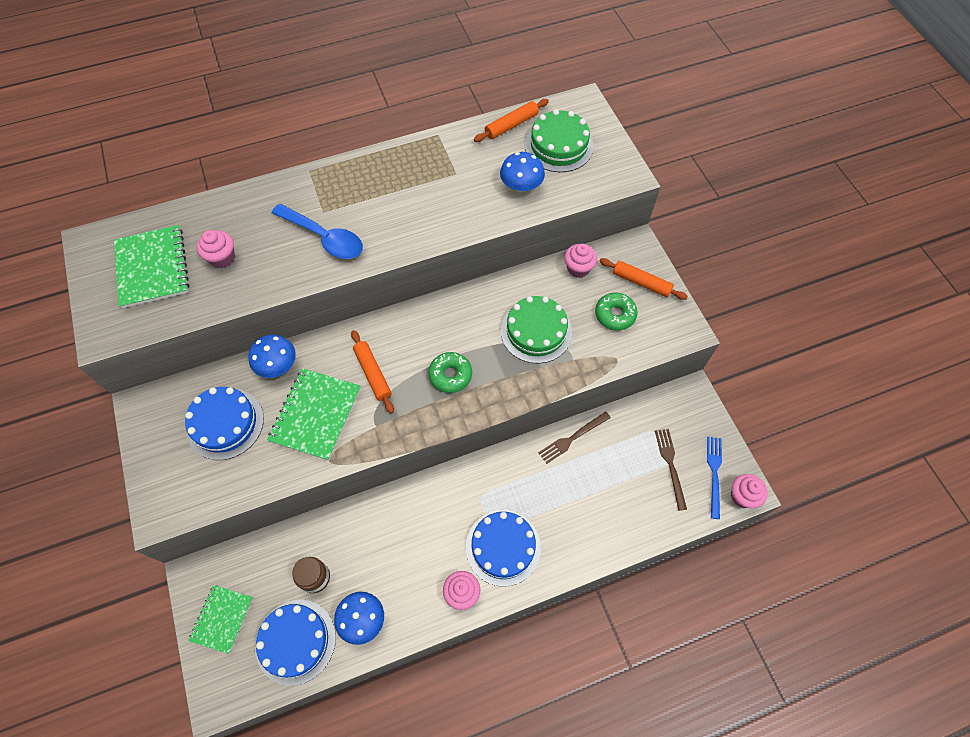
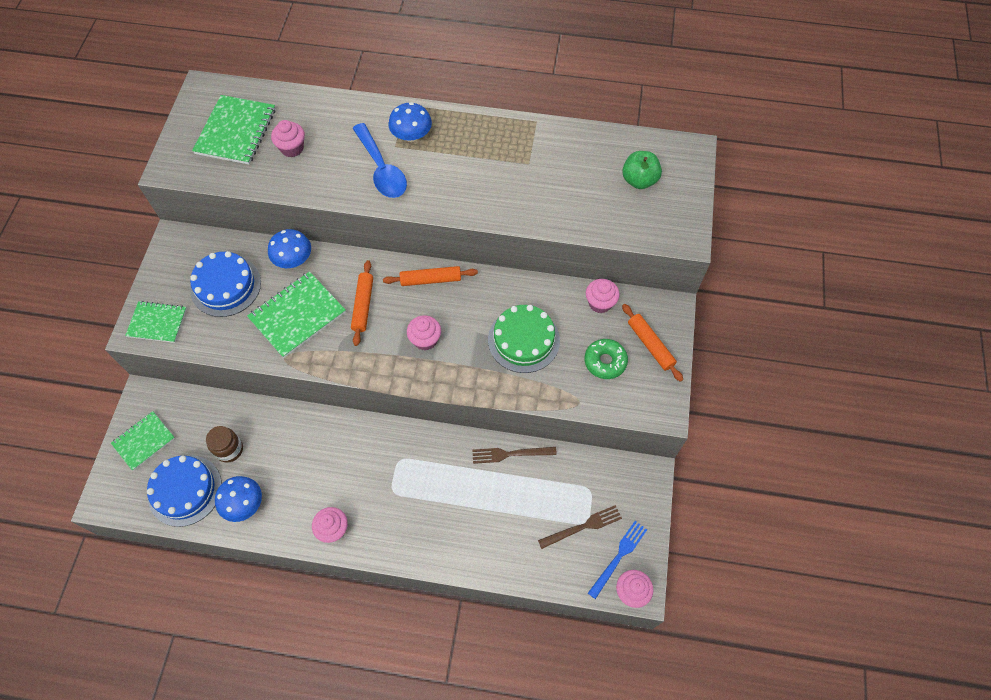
camera: 30 degrees right, 0 degrees up
green donut [429,352,472,393] -> pink cupcake [407,315,441,350]
blue cake [466,510,541,587] -> none
orange rolling pin [474,99,549,142] -> orange rolling pin moved to [383,266,478,286]
blue mushroom [500,152,545,192] -> blue mushroom moved to [388,102,432,142]
green cake [525,109,593,172] -> green apple [622,151,662,189]
brown fork [655,429,687,511] -> brown fork turned 45 degrees clockwise [538,505,622,549]
none -> green notebook [125,301,187,343]

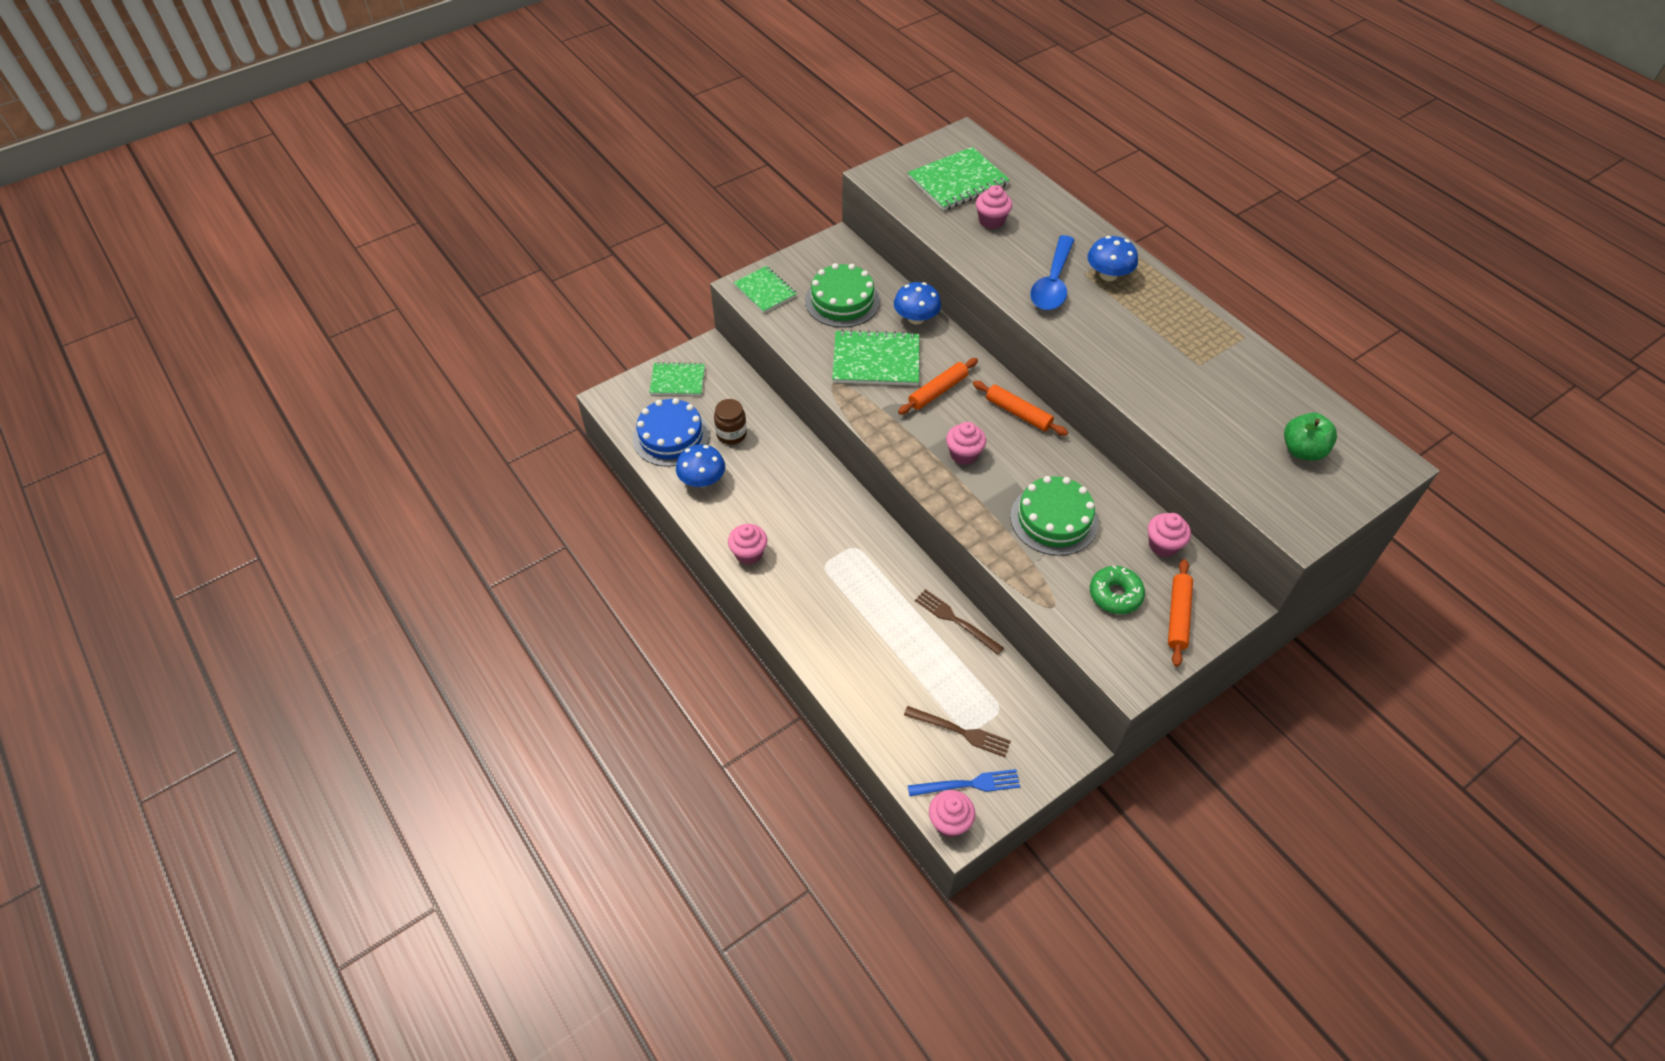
camera: 45 degrees right, 10 degrees down
blue cake [190,251,261,317] -> green cake [805,263,880,328]

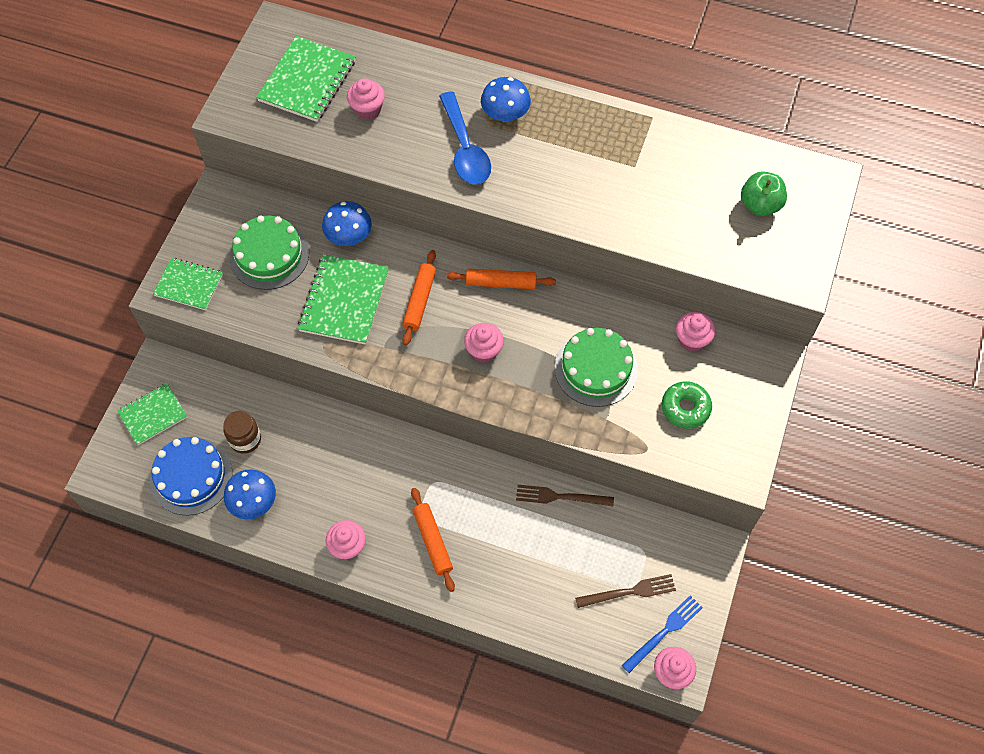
camera: 35 degrees left, 10 degrees up
green notebook [832,330,919,386] -> green notebook turned 45 degrees counterclockwise [298,254,389,345]
orange rolling pin [1168,559,1193,667] -> orange rolling pin moved to [411,488,455,592]

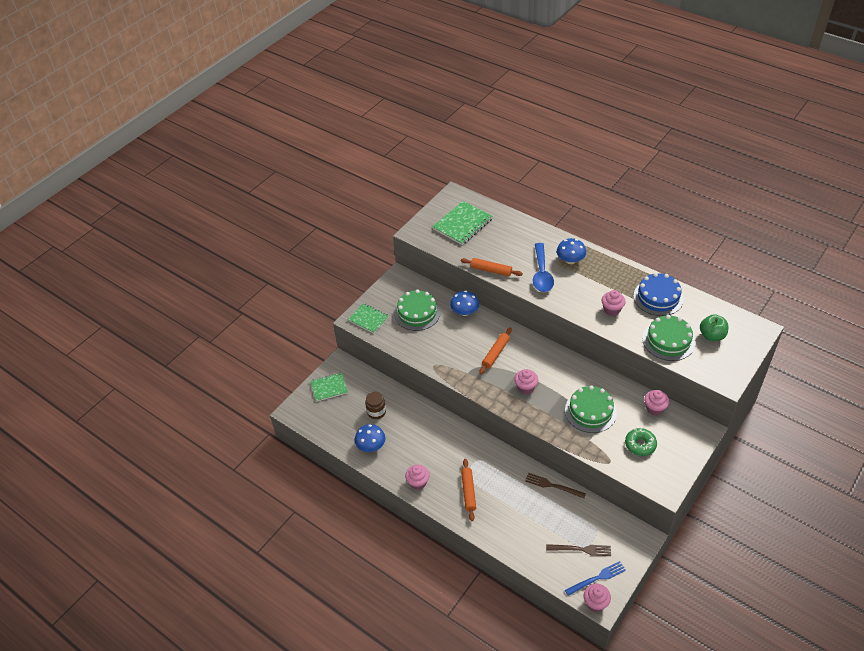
camera: 20 degrees right, 15 degrees down
blue cake [150,437,232,515] -> blue cake moved to [634,273,684,316]
green notebook [298,254,389,345] -> none
pink cupcake [347,78,385,120] -> pink cupcake moved to [601,290,626,316]
orange rolling pin [446,268,556,289] -> orange rolling pin moved to [461,258,523,276]
none -> green cake [643,315,695,361]

